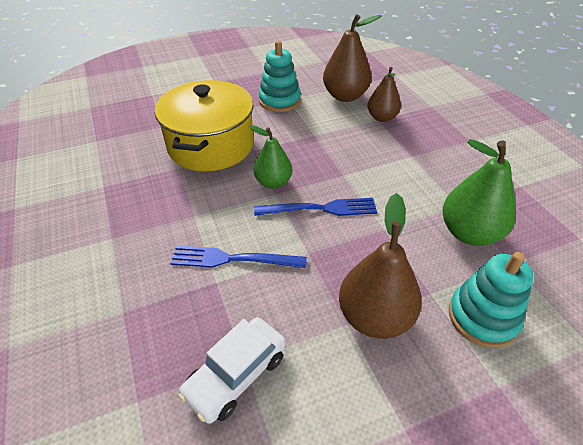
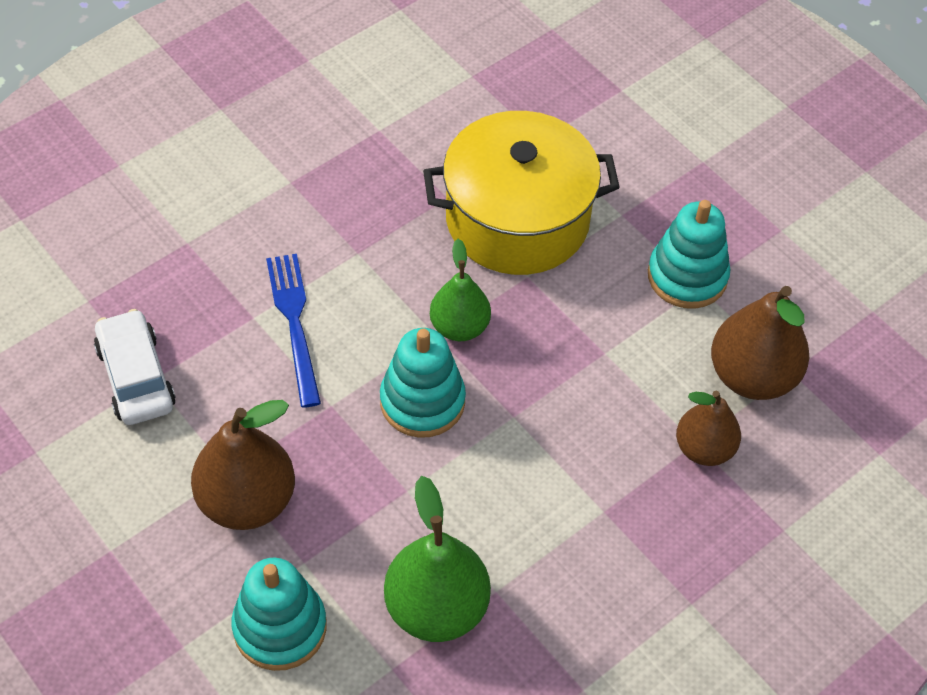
camera: 70 degrees right, 10 degrees up
white car [178,317,286,424] -> white car turned 45 degrees clockwise [94,309,176,425]
blue fork [254,198,377,216] -> turquoise stacking toy [380,328,466,438]

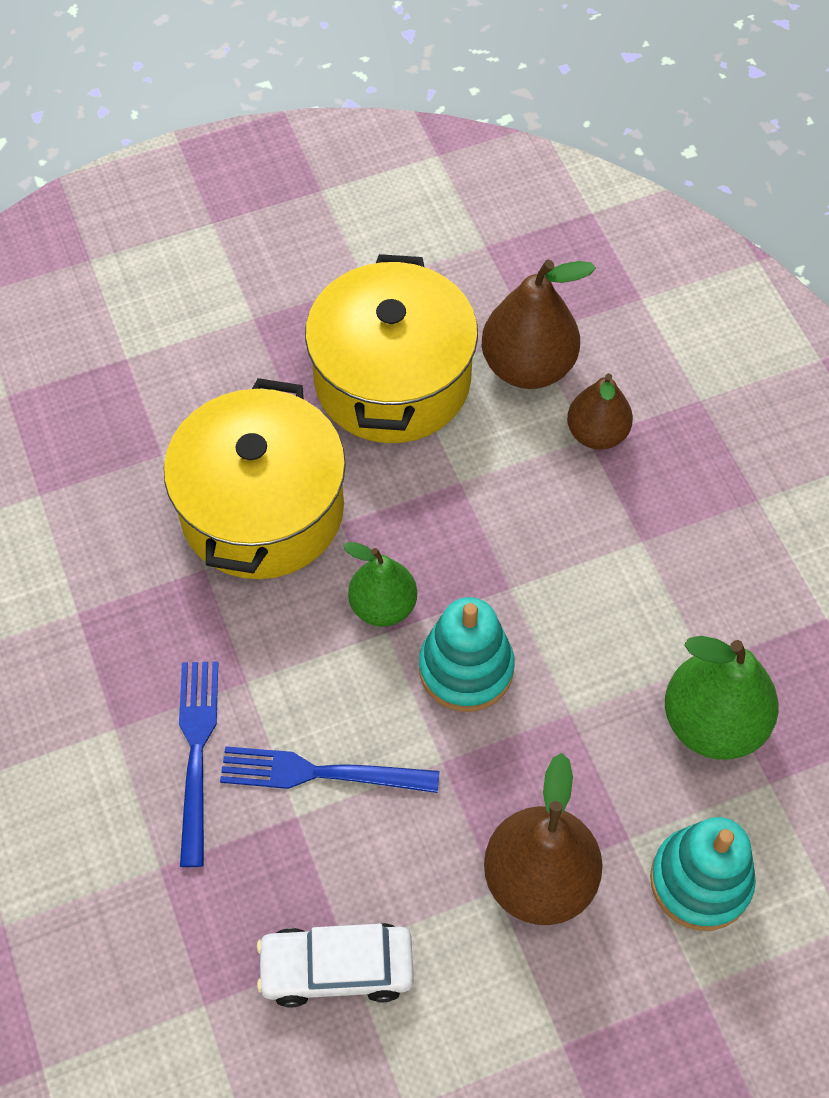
camera: 70 degrees left, 5 degrees up
turquoise stacking toy [648,200,730,309] -> yellow pot [305,254,478,443]
none -> blue fork [179,661,218,867]

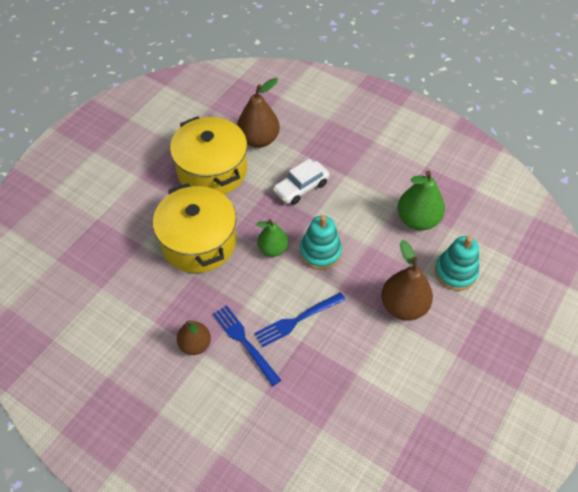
camera: 35 degrees left, 5 degrees down
white car [257,923,414,1008] -> white car moved to [273,159,329,205]
brown pear [567,373,633,449] -> brown pear moved to [177,320,211,355]

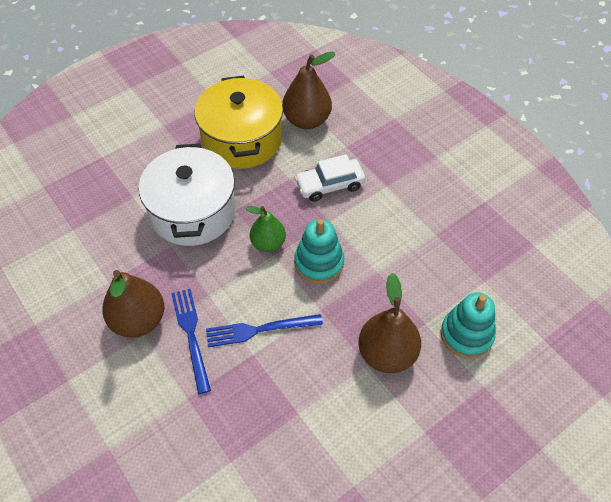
camera: 20 degrees right, 0 degrees up
yellow pot [153,183,237,273] -> white pot [139,144,236,246]
brown pear [177,320,211,355] -> brown pear [102,270,164,338], size x1.54
green pear [398,170,445,230] -> none

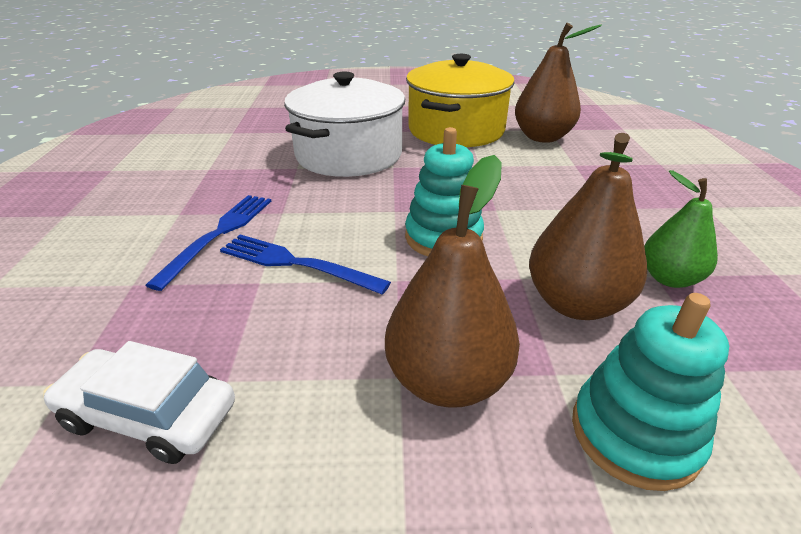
camera: 35 degrees right, 20 degrees down
brown pear [102,270,164,338] -> brown pear moved to [529,133,647,320]
green pear [245,206,286,252] -> green pear moved to [644,170,718,288]
white car [294,154,365,202] -> white car moved to [43,341,235,464]

